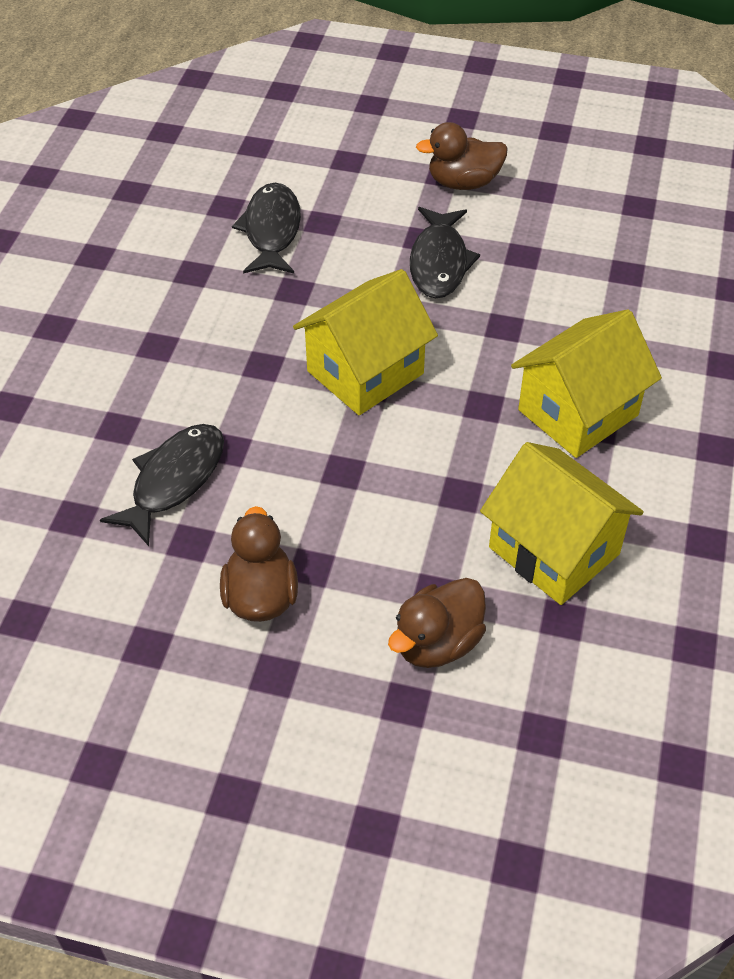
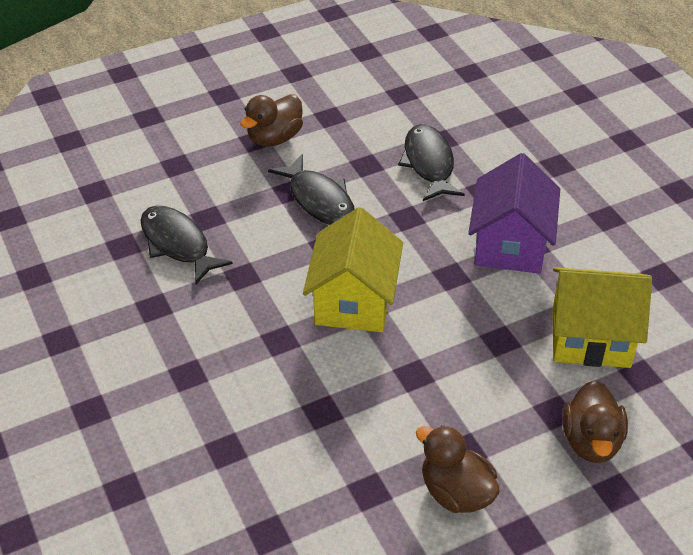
camera: 40 degrees left, 5 degrees down
black fish [100,424,224,546] -> black fish moved to [398,124,465,201]
yellow house [511,309,662,458] -> purple house [468,153,560,274]

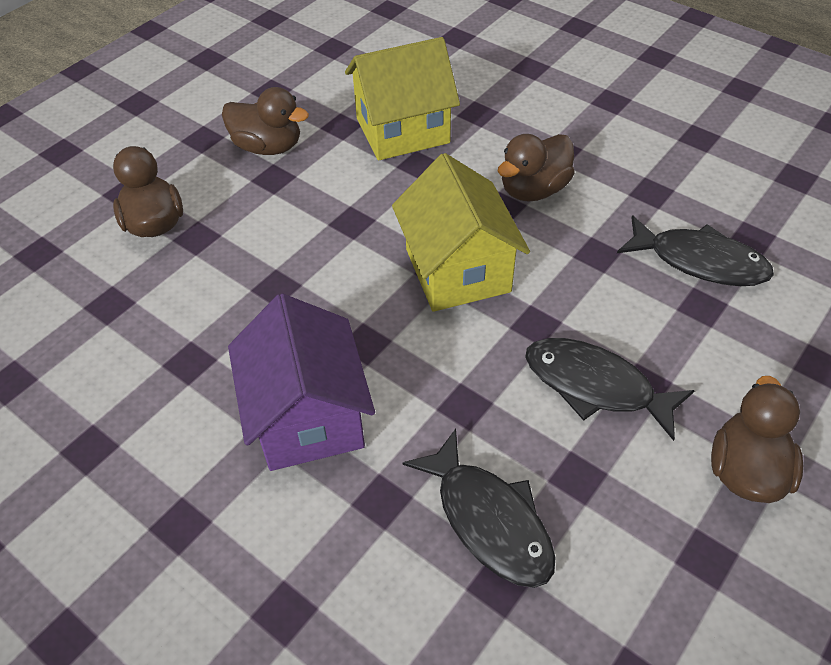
camera: 155 degrees right, 5 degrees up
yellow house [552,267,652,368] -> yellow house moved to [345,37,460,161]
none -> brown duck [498,134,575,202]

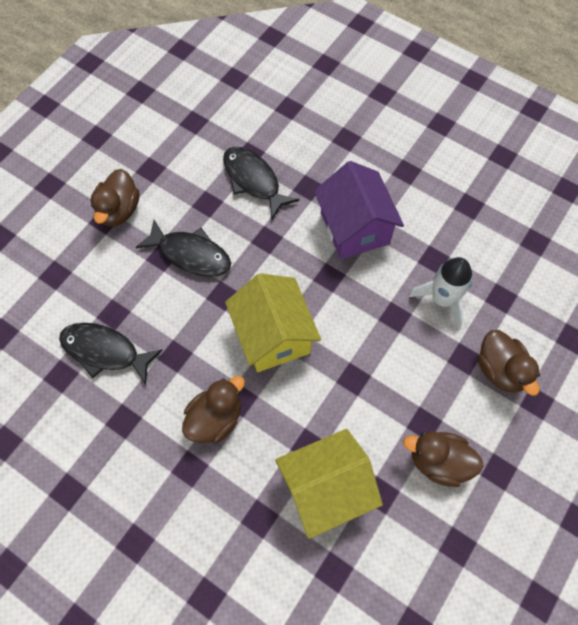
camera: 175 degrees right, 15 degrees up
none -> white rocket [408,257,472,329]

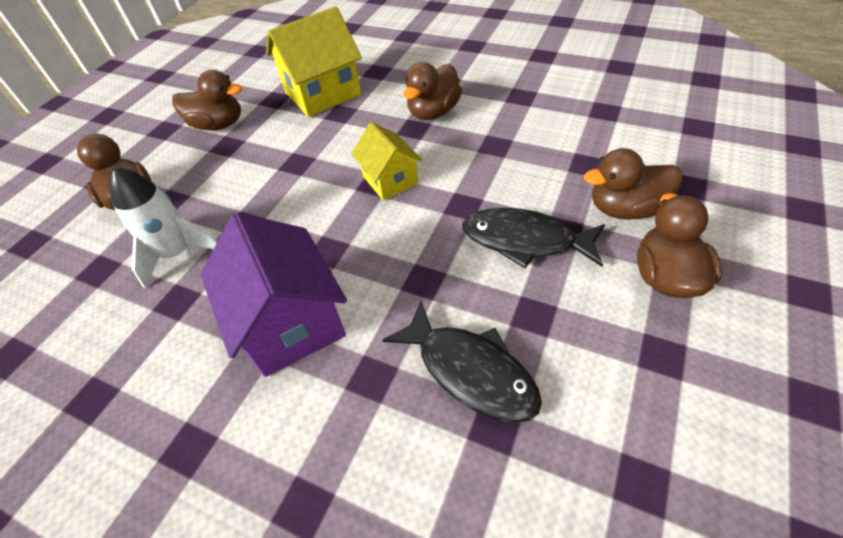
camera: 175 degrees right, 15 degrees down
black fish [59,323,162,385] -> none
yellow house [225,273,321,372] -> yellow house [351,122,423,200], size x0.60
none -> brown duck [584,148,683,220]

